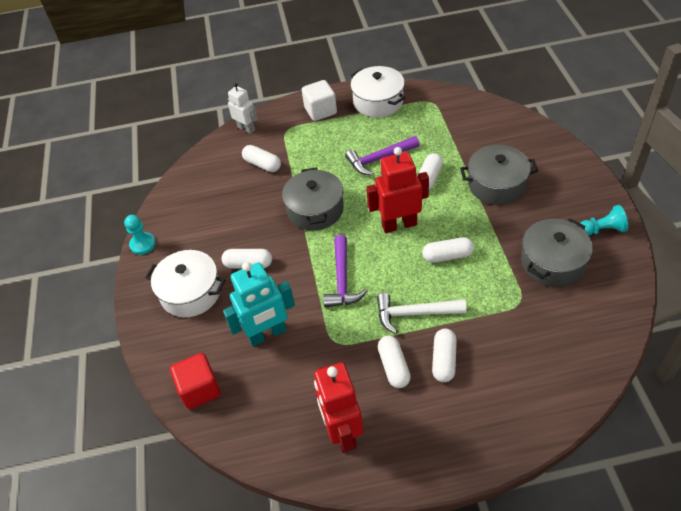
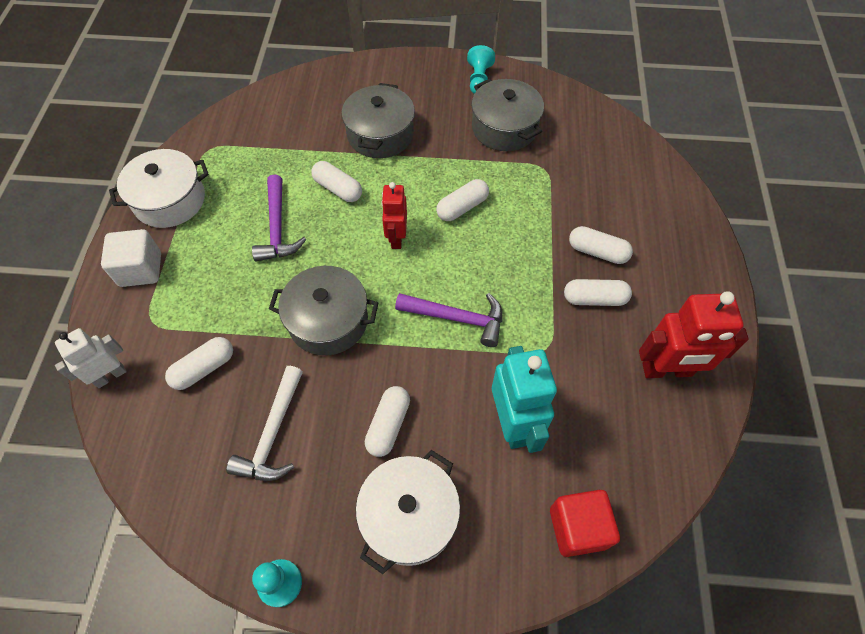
camera: 80 degrees left, 10 degrees up
red robot [366,147,429,233] -> red robot [381,182,407,249], size x0.63
white hammer [377,293,467,334] -> white hammer moved to [226,366,303,481]
white capsule [422,237,474,263] -> white capsule turned 45 degrees clockwise [436,179,489,221]

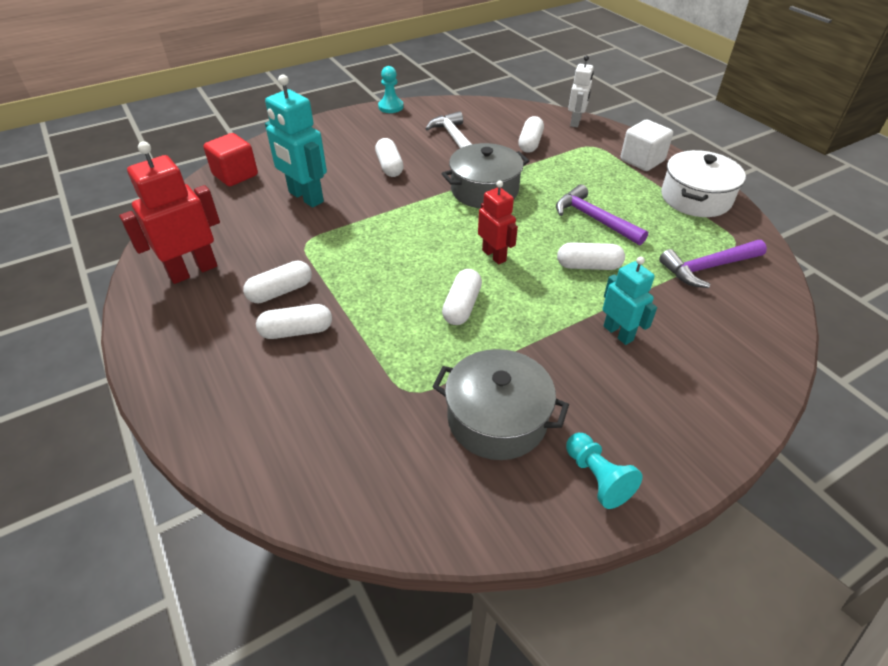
camera: 145 degrees right, 15 degrees down
grey pot [342,83,415,158] -> turquoise robot [603,256,657,345]
white pot [356,450,460,574] -> none
purple hammer [395,293,502,347] -> purple hammer moved to [659,240,767,288]

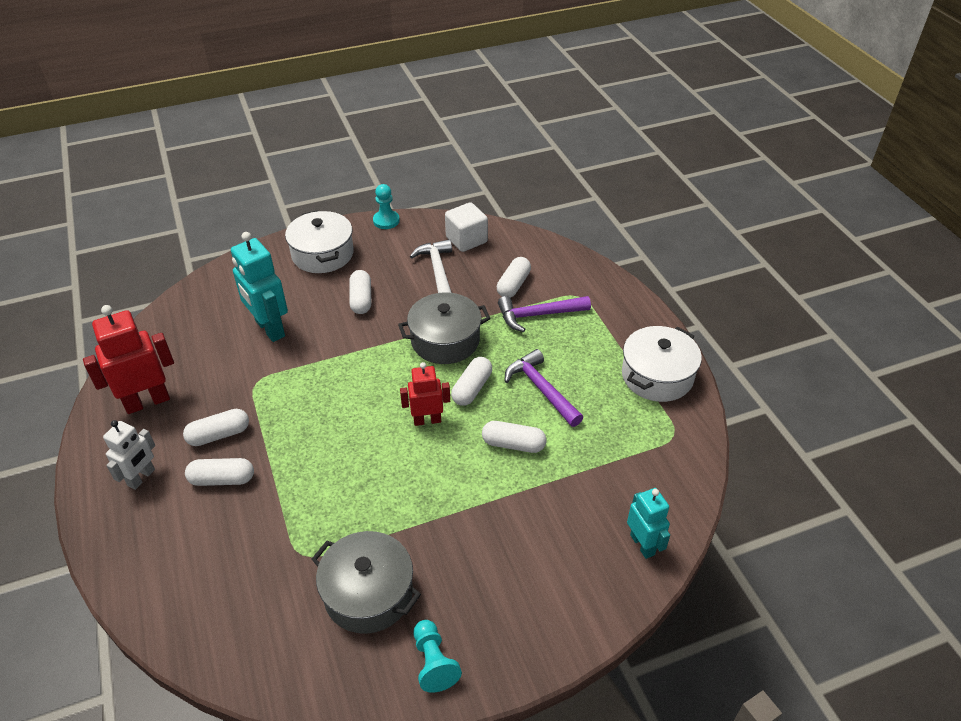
camera: 10 degrees right, 0 degrees up
red cube [203,133,258,186] -> none
white capsule [442,269,482,325] -> white capsule moved to [451,357,492,406]
red robot [478,181,518,265] -> red robot turned 75 degrees counterclockwise [400,362,450,426]
white robot [568,55,594,127] -> white robot moved to [103,420,155,490]
turquoise robot [603,256,657,345] -> turquoise robot moved to [627,488,670,559]
white cube [621,120,673,171] -> white cube moved to [445,202,488,252]
purple hammer [659,240,767,288] -> purple hammer moved to [498,296,591,332]
none -> white pot [285,210,354,273]

